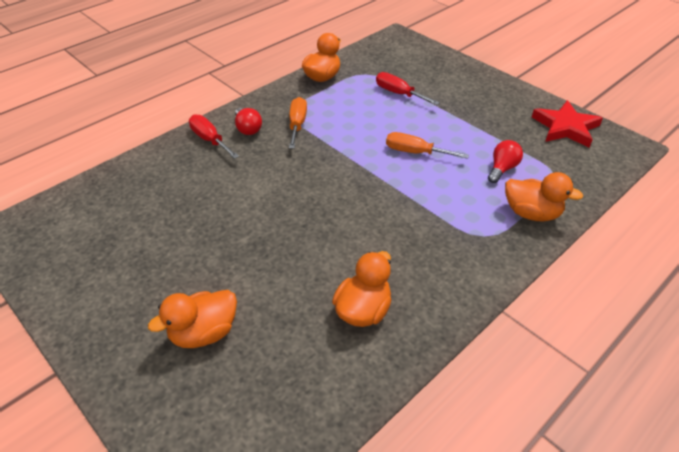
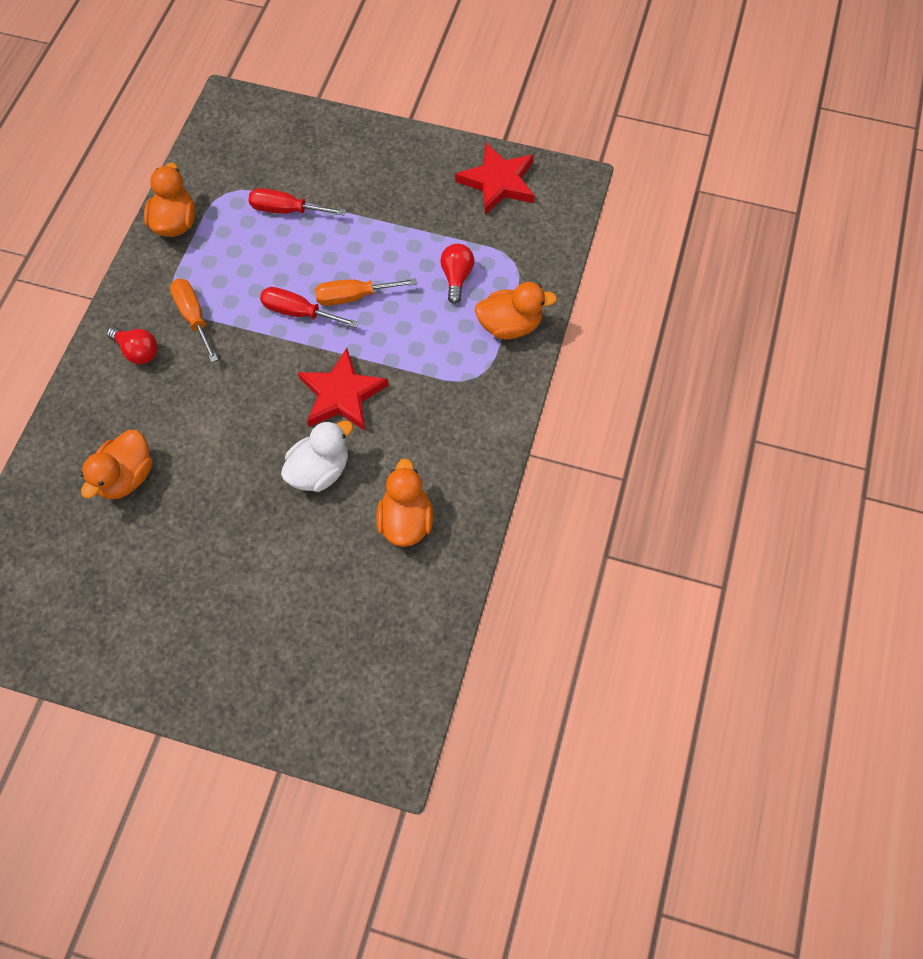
camera: 30 degrees left, 20 degrees up
orange duck [148,290,237,348] -> orange duck moved to [81,430,152,500]
red screwdriver [189,114,239,159] -> red screwdriver moved to [260,287,359,328]
none -> white duck [281,420,353,492]
none -> red star [298,348,389,431]

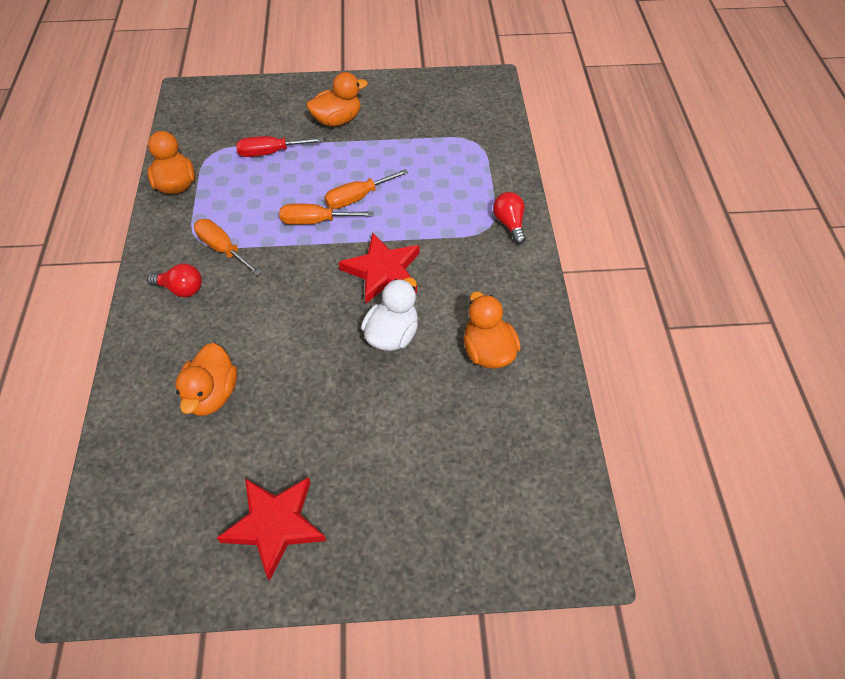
camera: 20 degrees left, 10 degrees down
red screwdriver [260,287,359,328] -> orange screwdriver [279,203,373,225]
red light bulb [440,244,474,304] -> red light bulb moved to [493,192,526,244]
red star [456,143,534,215] -> red star moved to [217,477,326,581]
orange duck [475,282,557,339] -> orange duck moved to [306,72,368,126]

